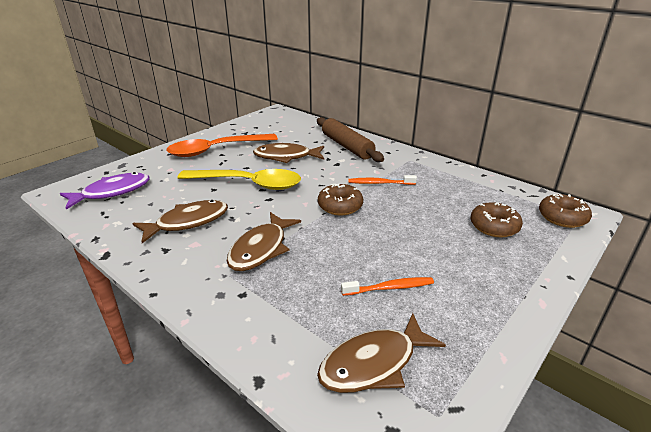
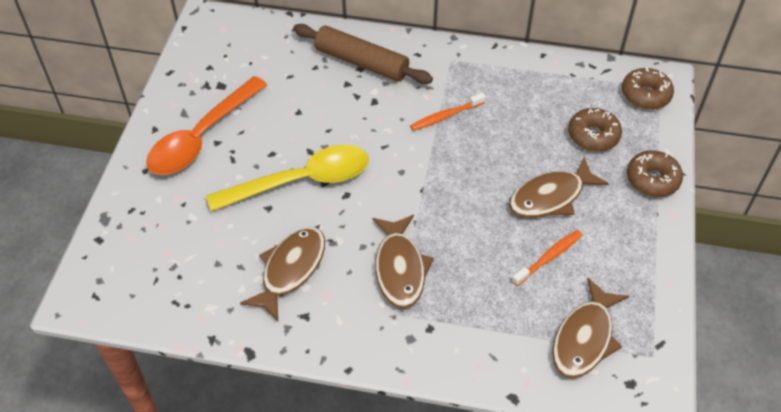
camera: 30 degrees left, 20 degrees up
purple fish [60,172,149,210] -> none
brown fish [253,143,324,163] -> brown fish moved to [509,157,609,218]
brown donut [318,184,363,215] -> brown donut moved to [627,150,683,197]

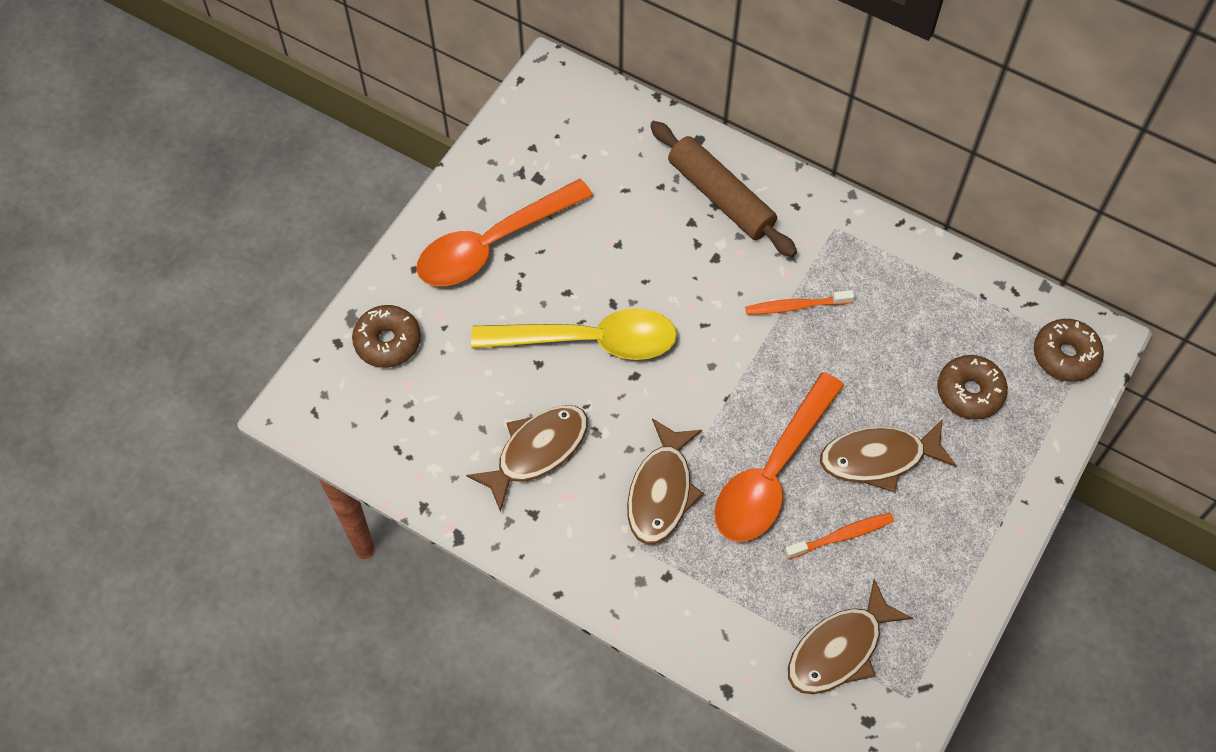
camera: 20 degrees right, 10 degrees up
brown donut [627,150,683,197] -> brown donut moved to [352,305,421,368]
none -> orange spoon [714,372,844,542]

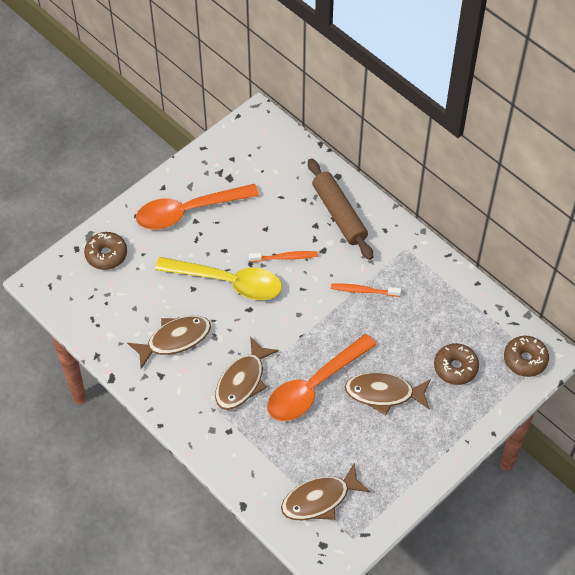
camera: 15 degrees right, 5 degrees down
orange toothbrush [785,513,894,560] -> orange toothbrush moved to [249,251,318,262]

